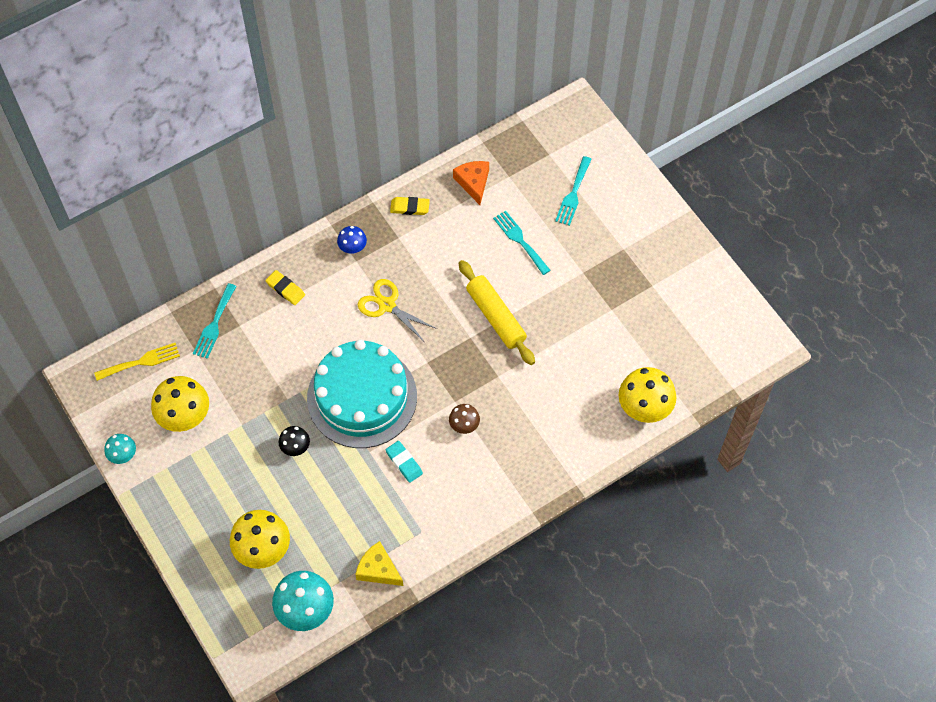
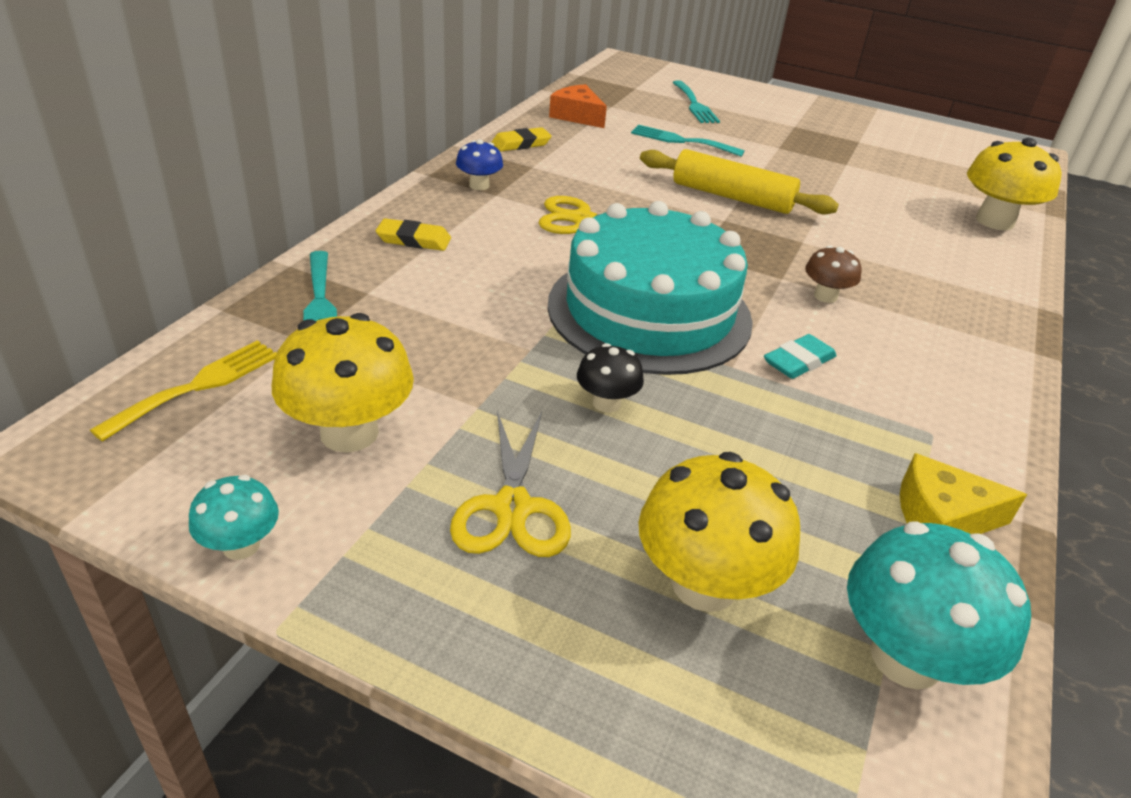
camera: 35 degrees left, 25 degrees down
turquoise eraser [386,441,423,483] -> turquoise eraser turned 60 degrees counterclockwise [764,334,837,379]
none -> yellow scissors [450,411,571,557]

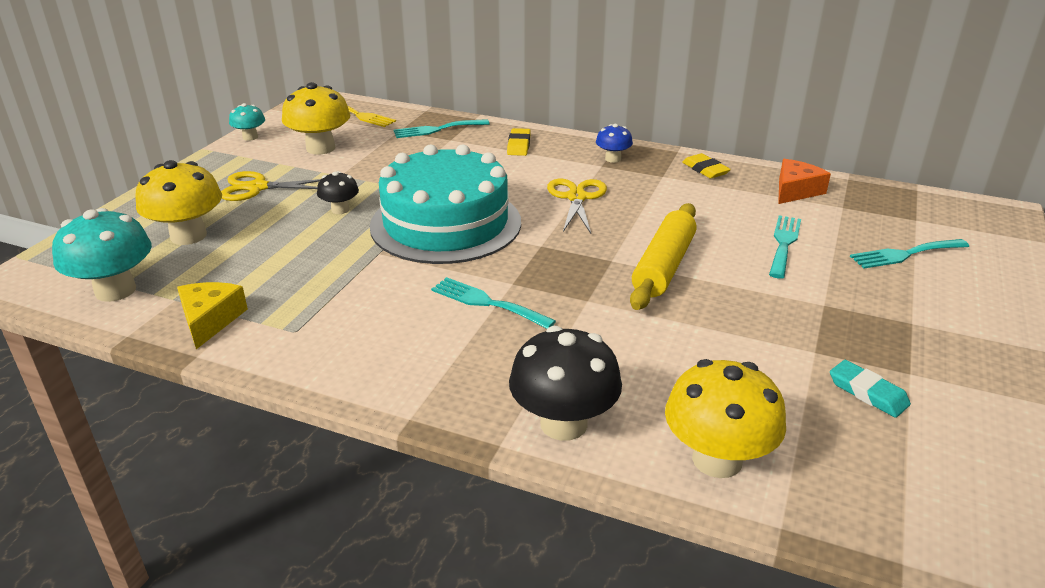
camera: 90 degrees right, 5 degrees down
turquoise eraser [764,334,837,379] -> turquoise eraser moved to [830,360,911,418]
brown mushroom [805,245,862,303] -> turquoise fork [431,277,556,329]
none -> black mushroom [509,326,622,441]

